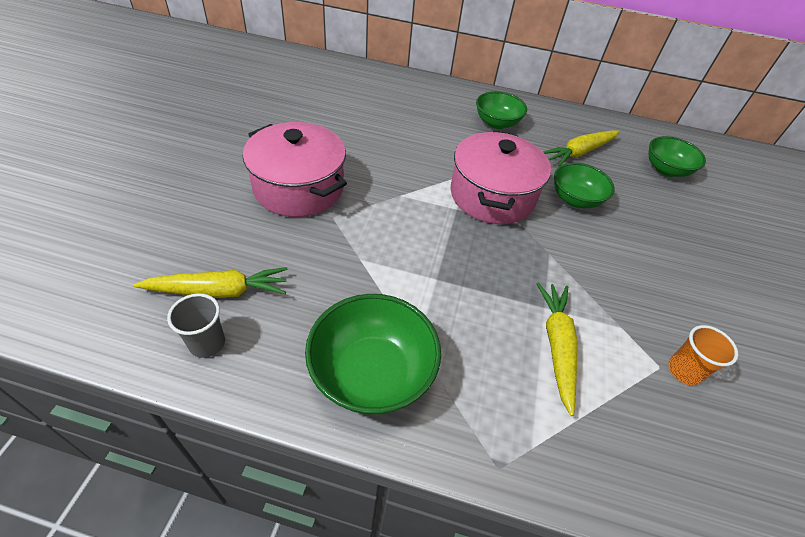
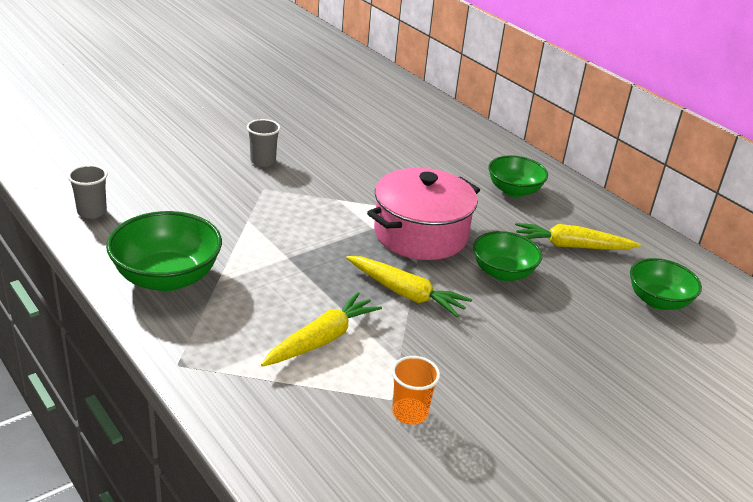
camera: 40 degrees right, 15 degrees down
yellow carrot [134,267,288,298] -> yellow carrot moved to [346,256,472,317]
pink pot [242,122,347,217] -> grey cup [247,119,280,167]

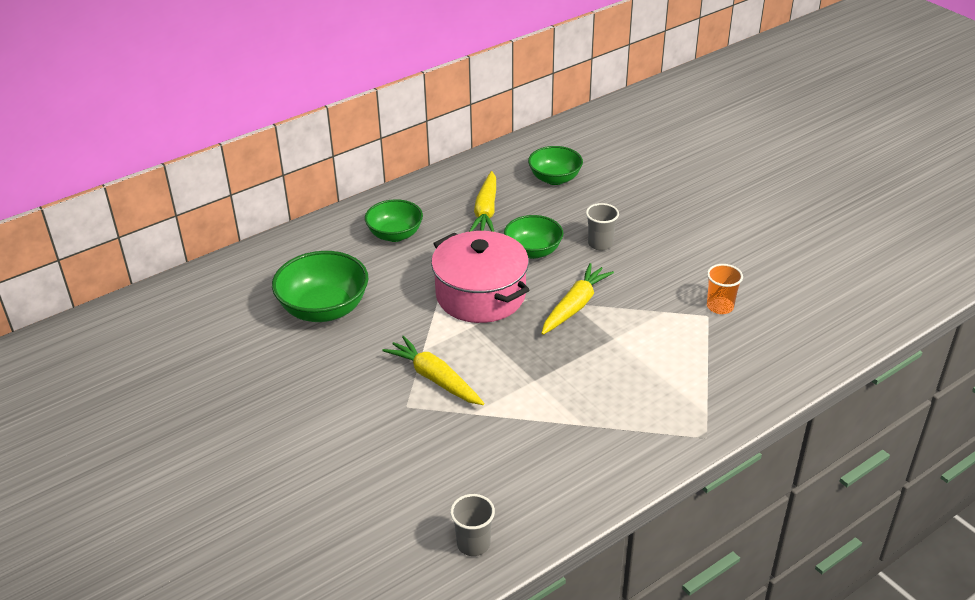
camera: 85 degrees left, 5 degrees up
green bowl [106,211,222,291] -> green bowl moved to [272,251,368,322]
grey cup [247,119,280,167] -> grey cup moved to [586,203,619,251]
yellow carrot [261,292,382,367] -> yellow carrot moved to [382,336,484,405]

